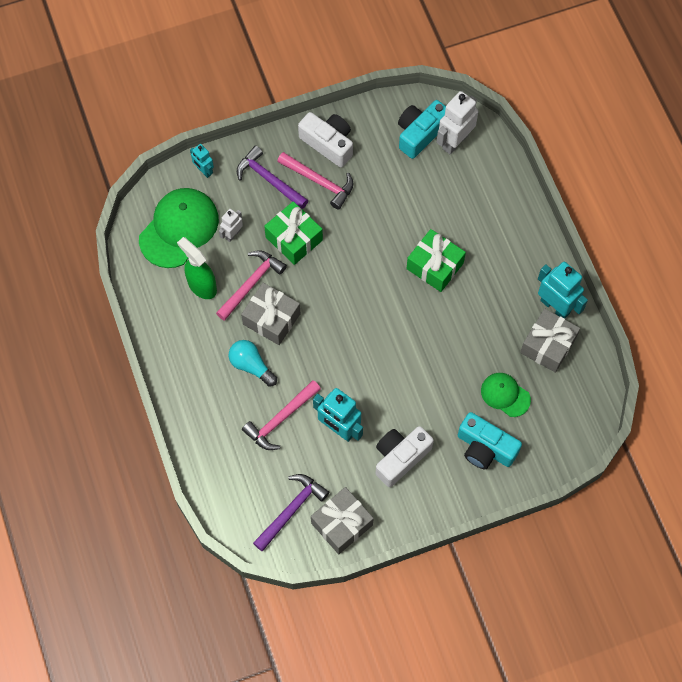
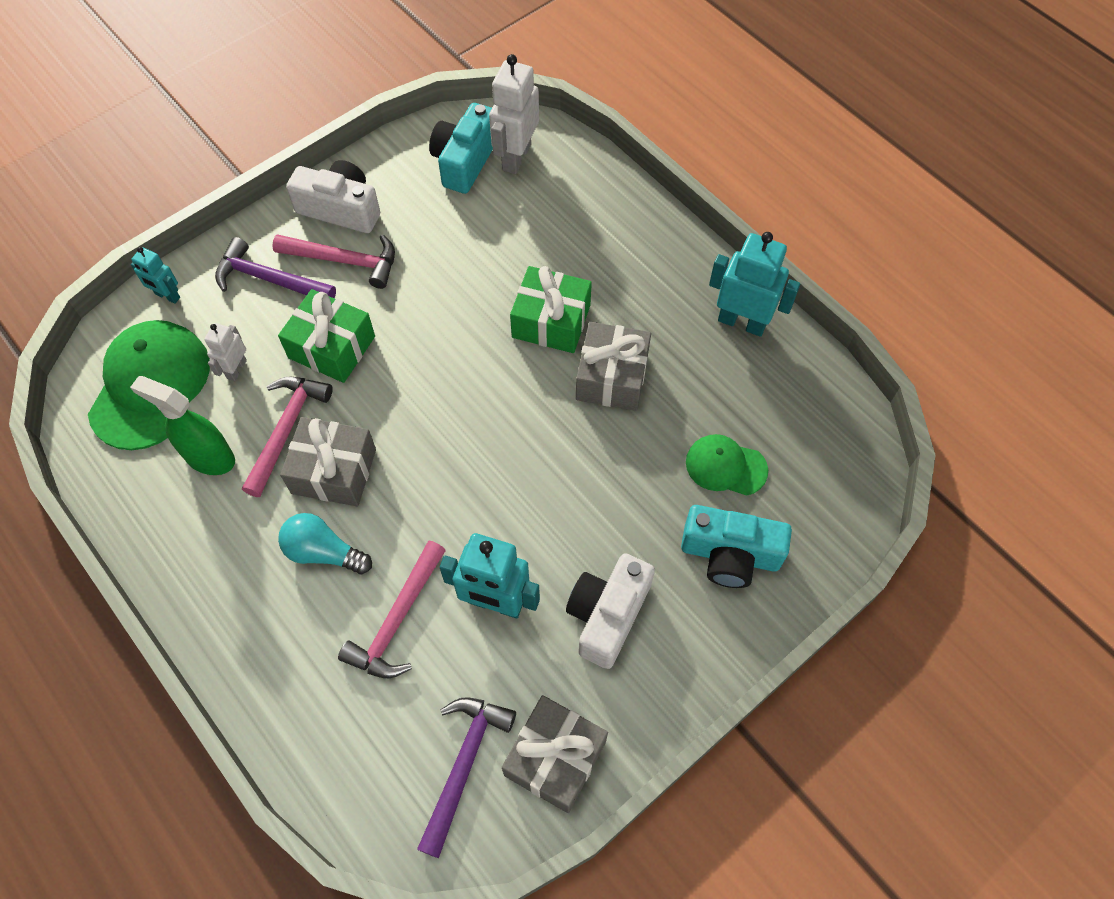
camera: 20 degrees left, 5 degrees down
grey gift [520,309,580,373] -> grey gift moved to [576,322,651,411]

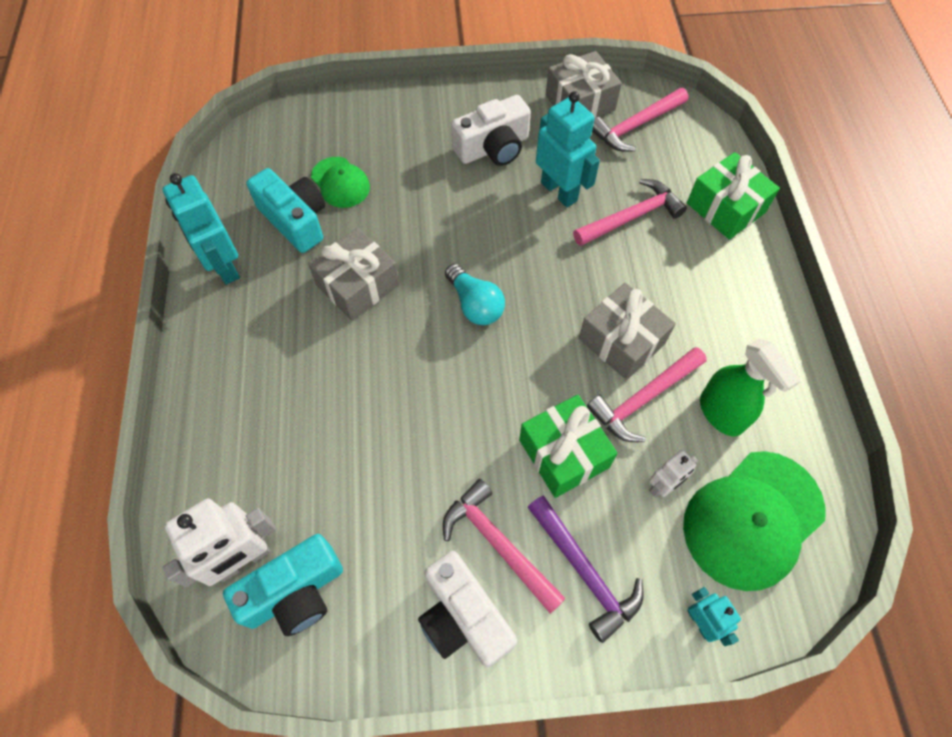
camera: 145 degrees left, 0 degrees up
turquoise light bulb [278,513,372,574] -> turquoise light bulb moved to [445,264,505,325]
purple hammer [417,697,516,858] -> pink hammer [592,88,689,152]
green gift [510,266,592,353] -> green gift moved to [687,152,780,240]
turquoise camera [681,505,792,588] -> turquoise camera moved to [246,168,325,253]

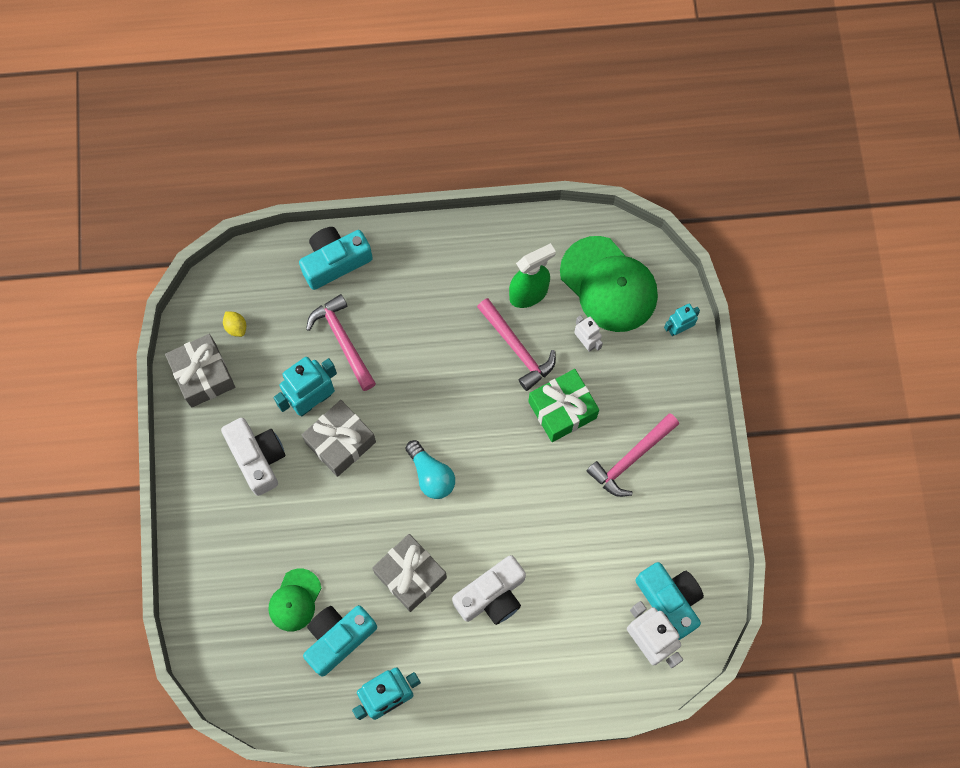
camera: 90 degrees left, 10 degrees up
green cap [311,157,370,208] -> green cap turned 150 degrees clockwise [269,568,321,631]
white camera [418,551,517,668] -> white camera moved to [452,555,526,625]
turquoise light bulb [445,264,505,325] -> turquoise light bulb turned 90 degrees clockwise [406,440,455,499]
purple hammer [528,496,644,643] -> none
grey gift [579,283,676,380] -> grey gift moved to [302,400,376,477]
pink hammer [592,88,689,152] -> yellow lemon [223,311,246,337]
green gift [687,152,780,240] -> turquoise camera [299,227,373,290]

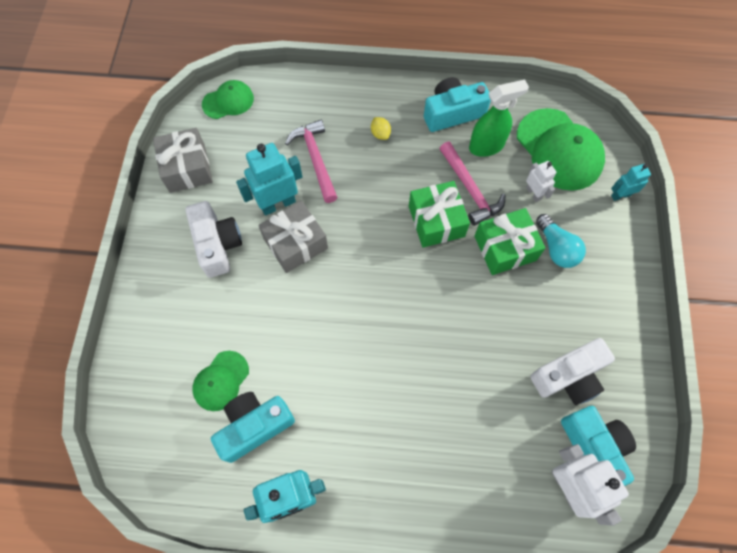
camera: 10 degrees right, 5 degrees down
yellow lemon [223,311,246,337] -> yellow lemon moved to [371,117,391,140]
turquoise camera [299,227,373,290] -> turquoise camera moved to [424,77,491,132]
grey gift [372,534,447,612] -> none
turquoise light bulb [406,440,455,499] -> turquoise light bulb moved to [536,214,586,268]
white camera [452,555,526,625] -> white camera moved to [530,338,615,405]
pink hammer [587,413,679,497] -> none
none -> green cap [202,80,254,119]
none -> green gift [409,181,470,248]

